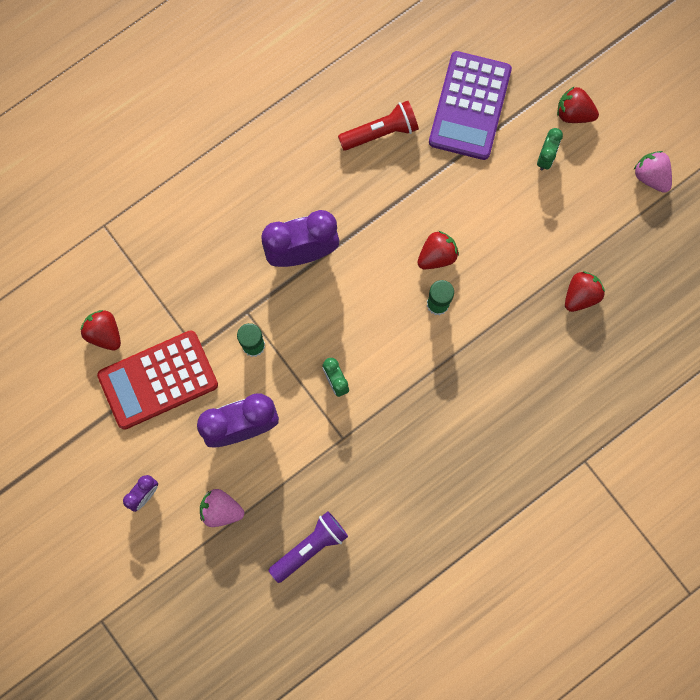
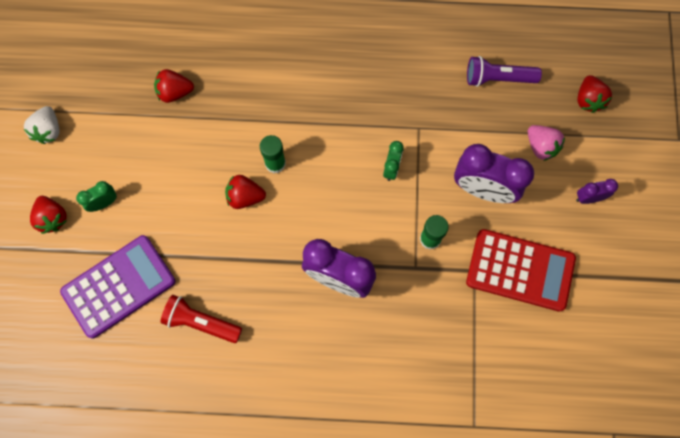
camera: 140 degrees left, 5 degrees down
red strawberry [80,310,121,351] -> red strawberry moved to [577,75,612,113]
pink strawberry [634,151,672,193] -> white strawberry [24,106,60,144]

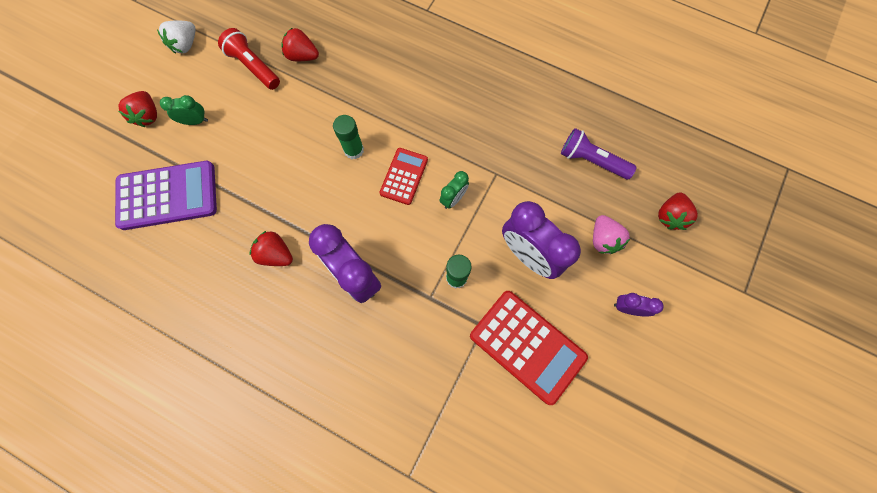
camera: 25 degrees right, 0 degrees up
red flashlight [161,295,242,343] -> red flashlight moved to [218,28,280,90]
red strawberry [225,175,266,209] -> red strawberry moved to [249,231,293,266]
none -> red calculator [379,148,428,205]

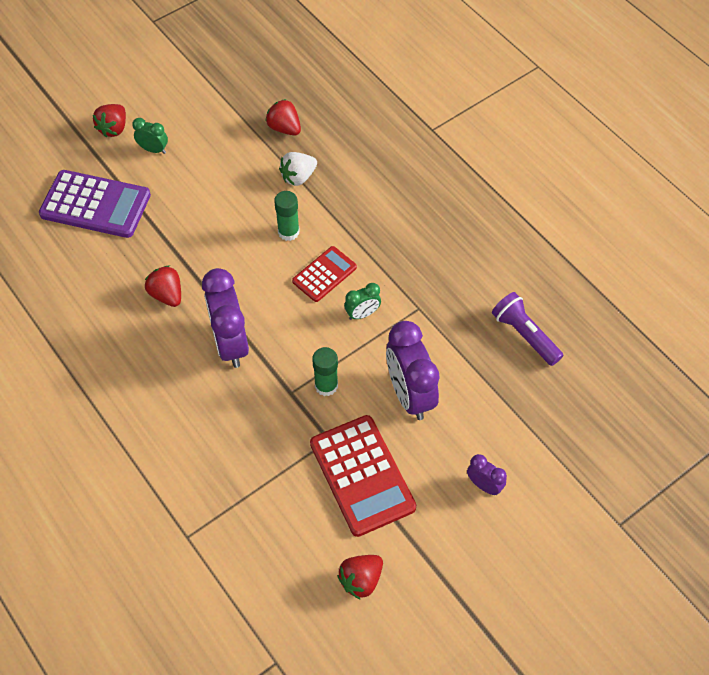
camera: 25 degrees right, 15 degrees down
white strawberry [157,20,196,53] -> white strawberry moved to [279,152,317,186]
red flashlight [218,28,280,90] -> none
pink strawberry [593,215,630,254] -> none
red strawberry [658,193,698,230] -> red strawberry moved to [337,555,383,600]

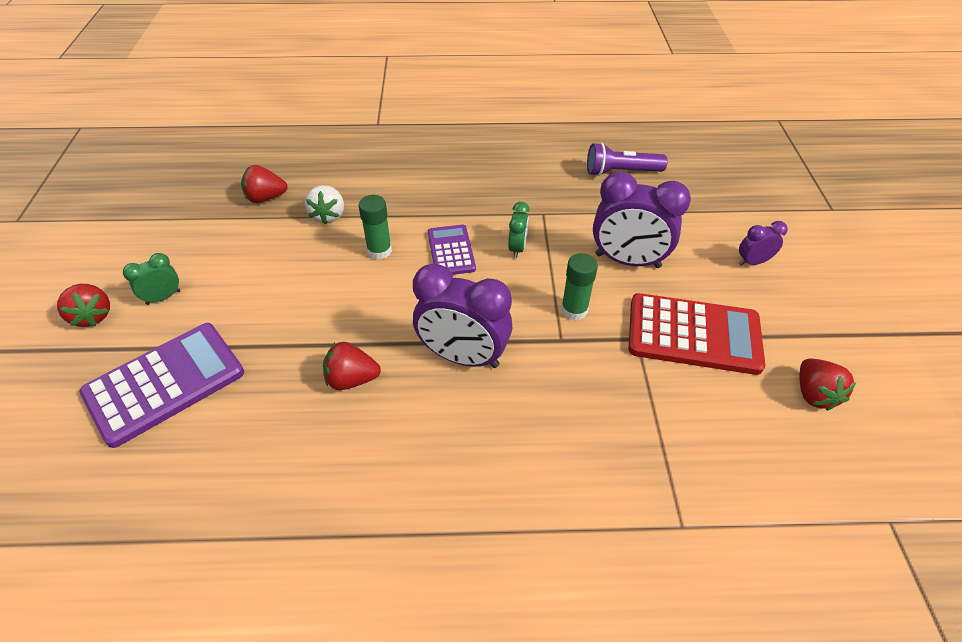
camera: 55 degrees left, 10 degrees down
red calculator [292,246,357,302] -> purple calculator [428,225,476,275]

